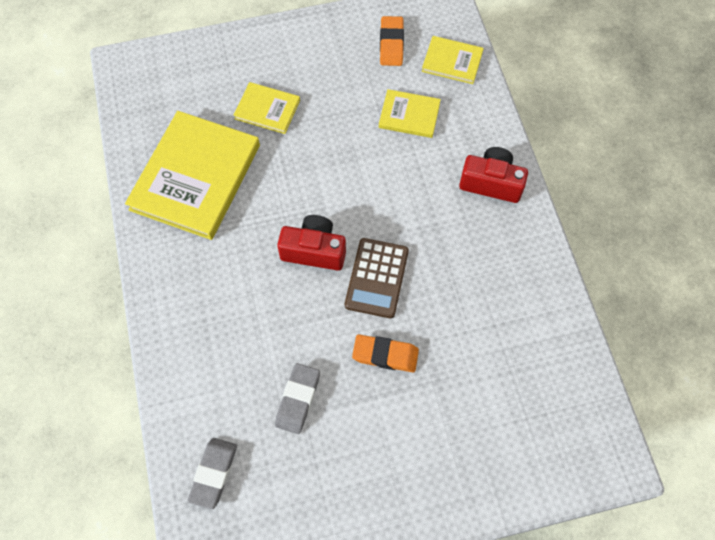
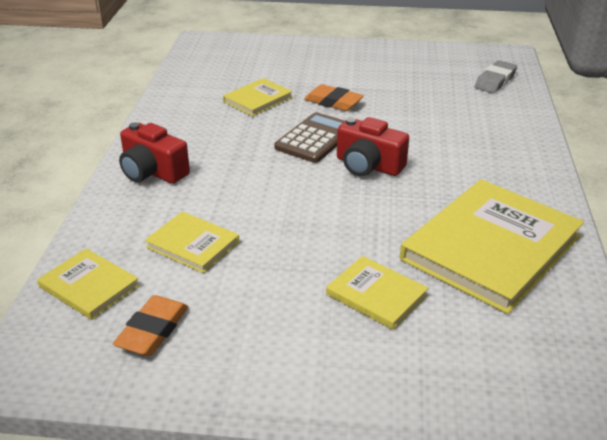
camera: 160 degrees left, 30 degrees down
grey eraser [275,363,320,434] -> none
none -> yellow book [223,78,293,116]

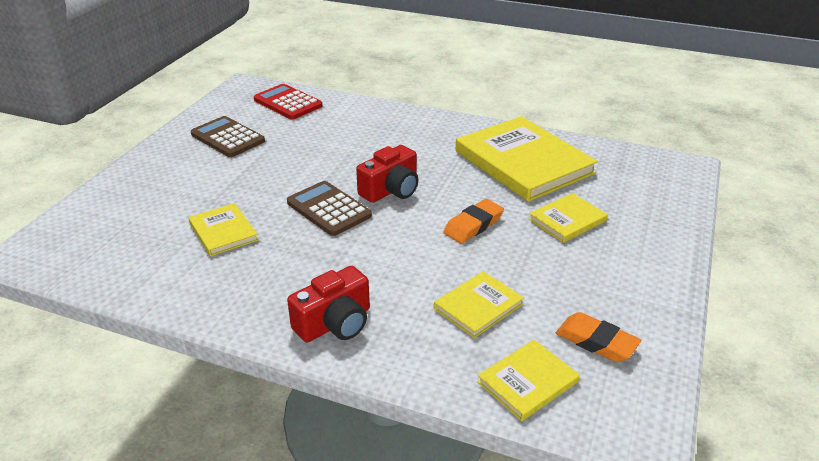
camera: 75 degrees left, 0 degrees up
orange eraser [304,84,364,111] -> orange eraser moved to [443,199,504,243]
grey eraser [475,60,517,93] -> red calculator [254,84,322,119]
none -> brown calculator [191,116,265,157]

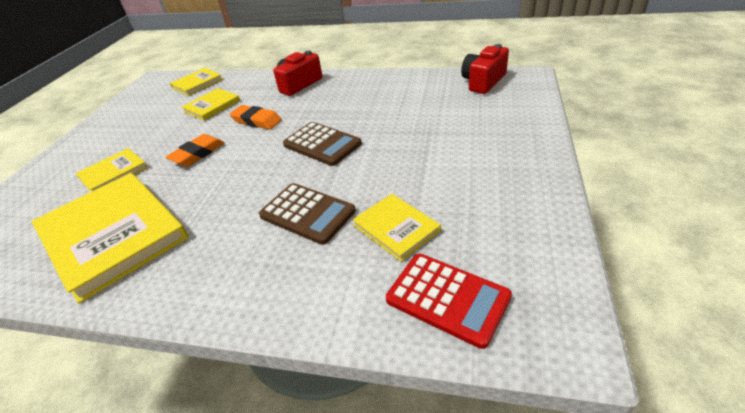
camera: 175 degrees right, 5 degrees up
yellow book [188,203,258,256] -> yellow book moved to [353,194,441,262]
brown calculator [191,116,265,157] -> brown calculator moved to [259,183,356,245]
red camera [356,145,418,203] -> red camera moved to [461,44,509,94]
orange eraser [556,312,641,362] -> orange eraser moved to [230,105,282,129]

